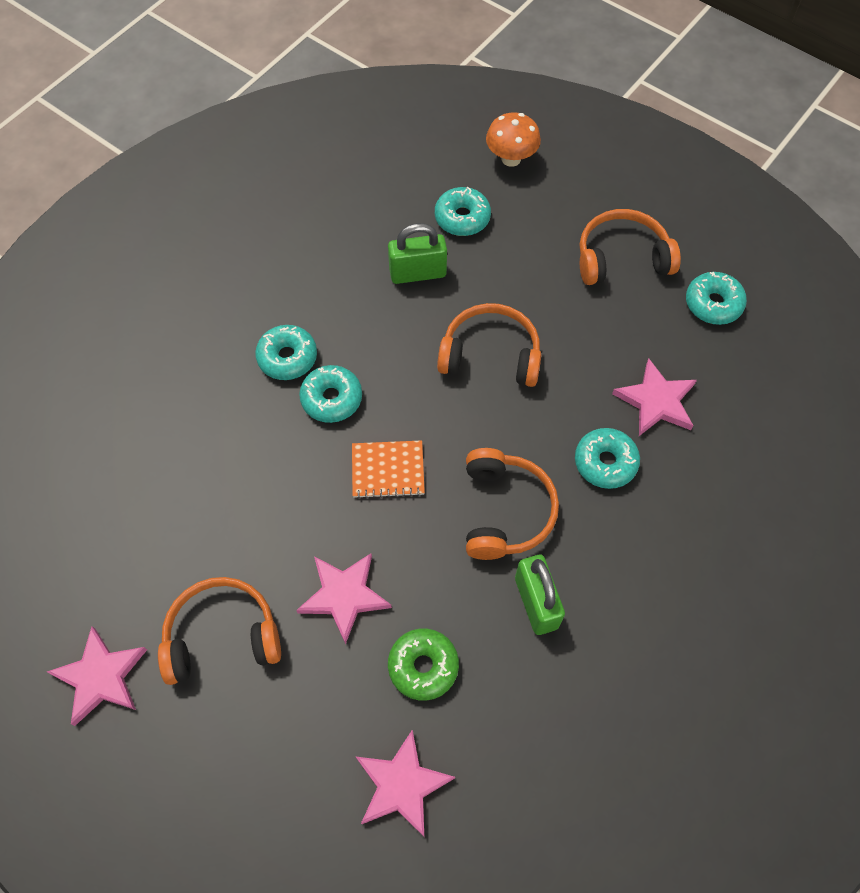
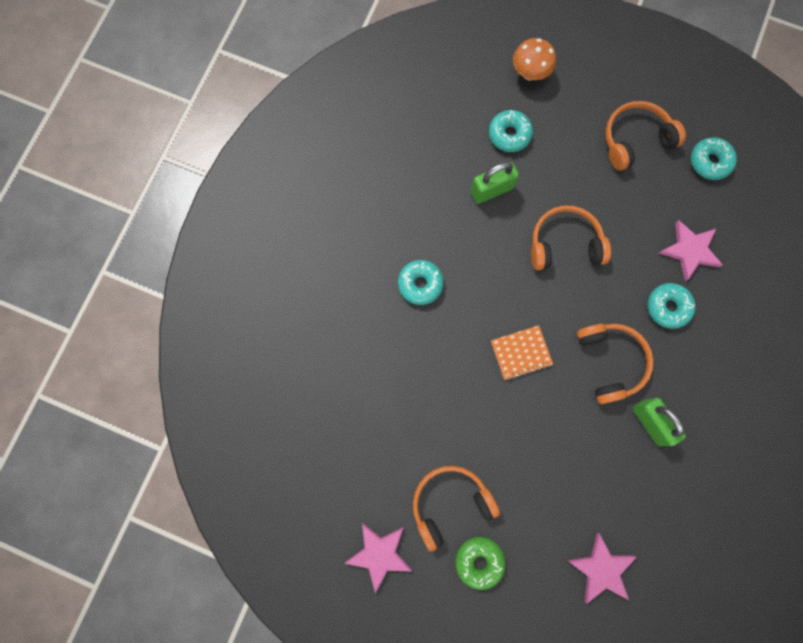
camera: 15 degrees left, 15 degrees up
pink star [296,553,392,645] -> none
turquoise donut [299,365,362,423] -> none
green donut [388,628,459,701] -> green donut moved to [455,537,506,590]

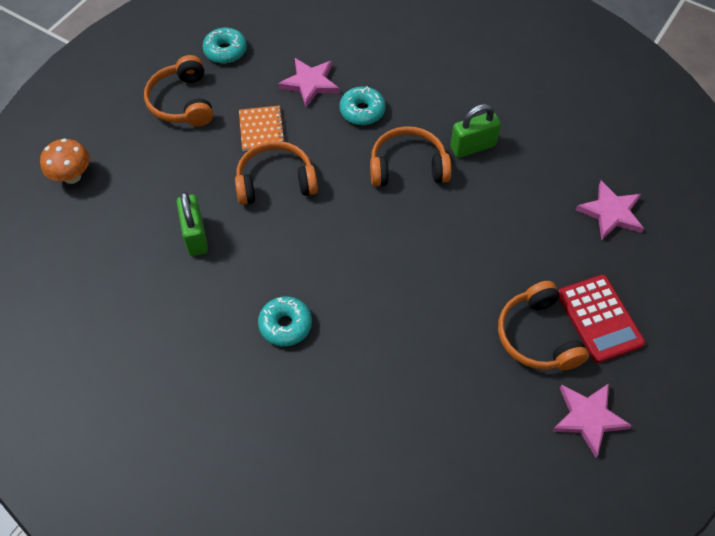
camera: 80 degrees left, 20 degrees down
green donut [455,537,506,590] -> red calculator [558,275,645,363]
turquoise donut [489,110,533,152] -> none
orange notebook [491,325,553,380] -> orange notebook moved to [239,106,285,151]
orange headphones [531,205,611,270] -> orange headphones turned 75 degrees clockwise [235,141,318,205]

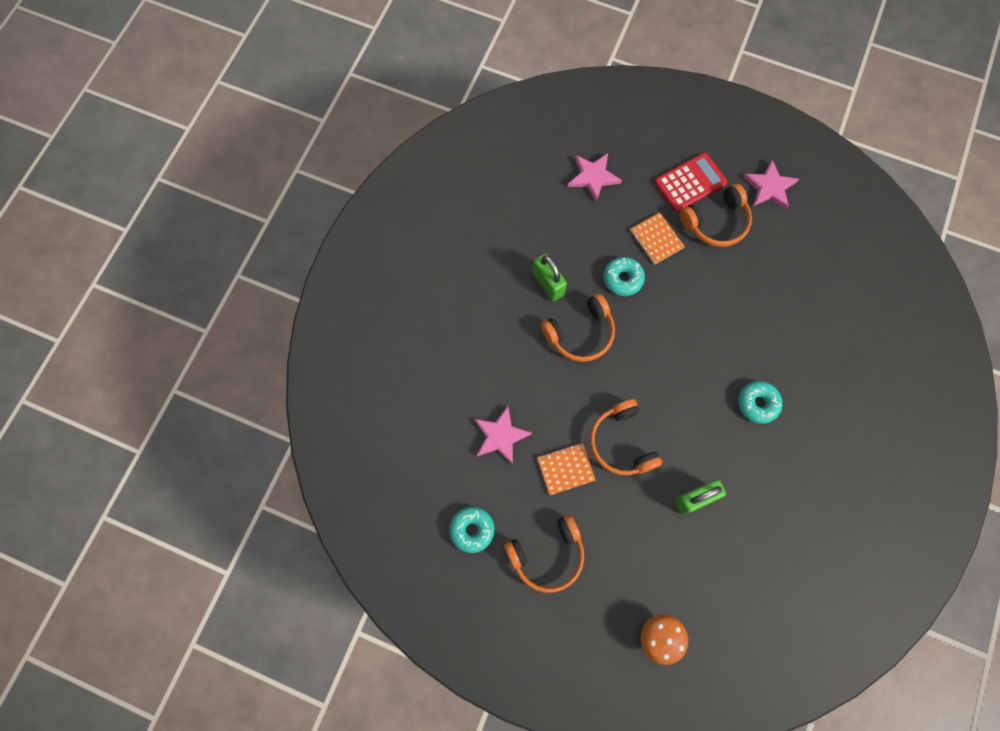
camera: 100 degrees left, 15 degrees up
turquoise donut [340,86,386,125] -> turquoise donut moved to [603,257,645,296]
orange headphones [370,126,451,186] -> orange headphones turned 105 degrees counterclockwise [541,293,615,362]
none -> orange notebook [630,212,685,265]

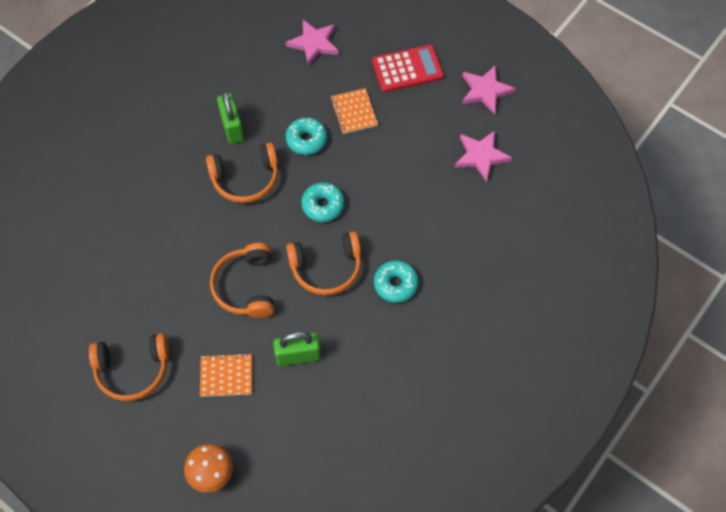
camera: 15 degrees right, 10 degrees down
turquoise donut [449,507,495,553] -> turquoise donut moved to [301,182,345,222]
pink star [474,406,532,465] -> pink star moved to [455,131,512,182]
orange notebook [537,443,596,495] -> orange notebook moved to [200,353,252,397]
orange headphones [680,184,752,247] -> orange headphones moved to [286,231,361,295]

